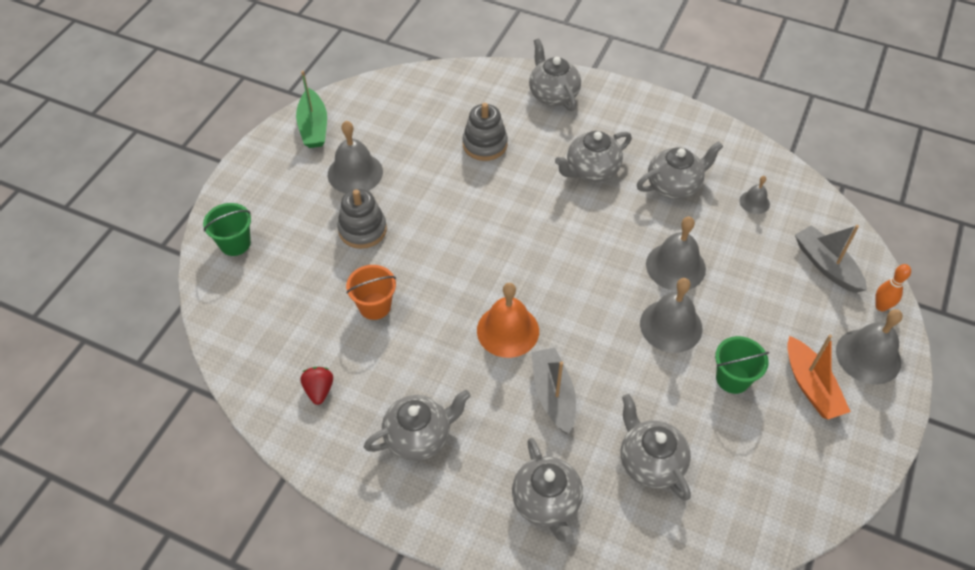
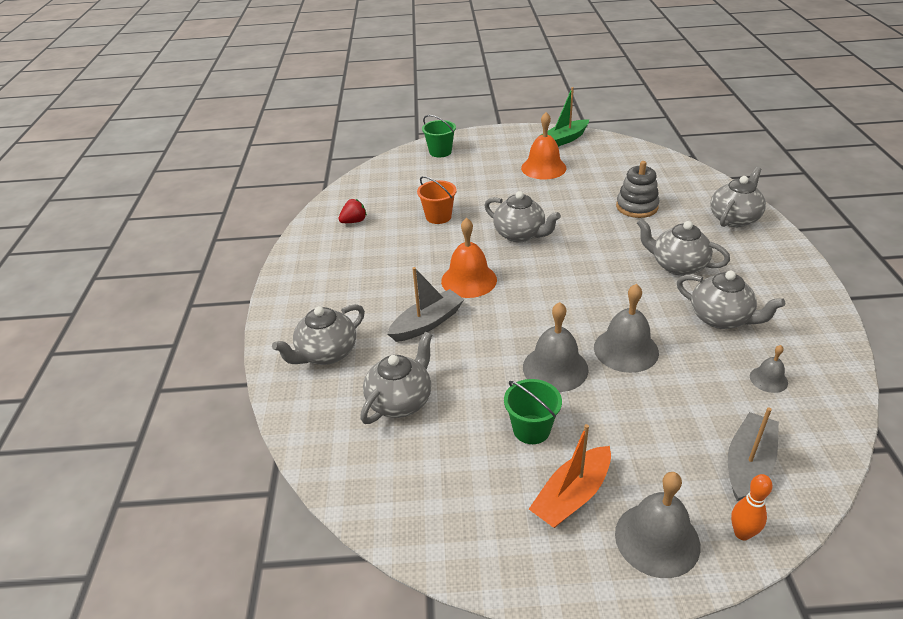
camera: 65 degrees right, 15 degrees down
grey bell [328,121,383,194] -> orange bell [521,112,567,179]
grey stacking toy [337,189,387,249] -> none
grey teapot [364,390,471,461] -> grey teapot moved to [484,191,561,242]

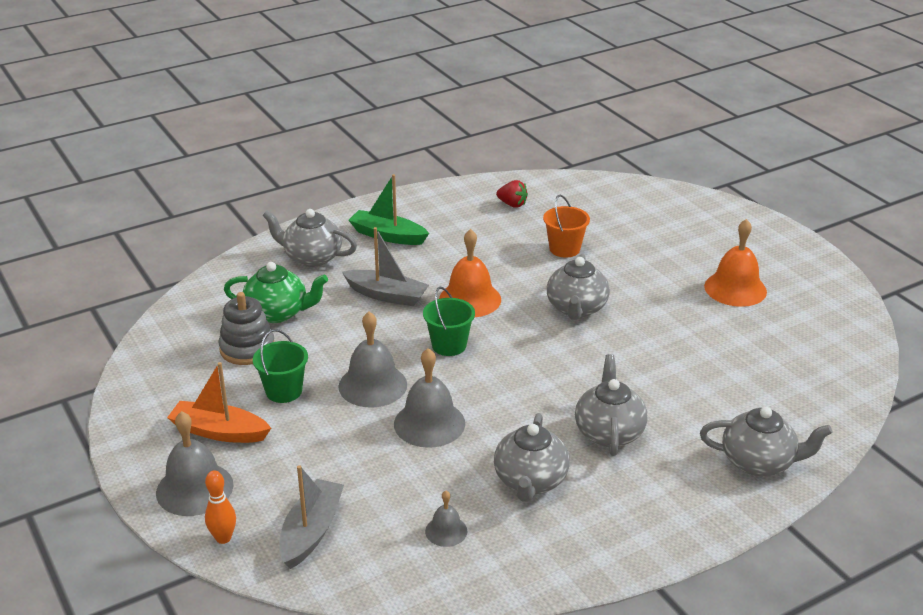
camera: 60 degrees right, 5 degrees down
grey teapot [360,332,432,424] -> green teapot [224,262,328,323]
green bucket [422,115,456,157] -> green bucket moved to [423,287,475,356]
green boat [541,87,589,147] -> green boat moved to [348,174,429,245]
grey stacking toy [616,161,659,218] -> grey stacking toy moved to [219,292,274,365]
grey boat [728,407,779,501] -> grey boat turned 75 degrees counterclockwise [279,465,344,569]

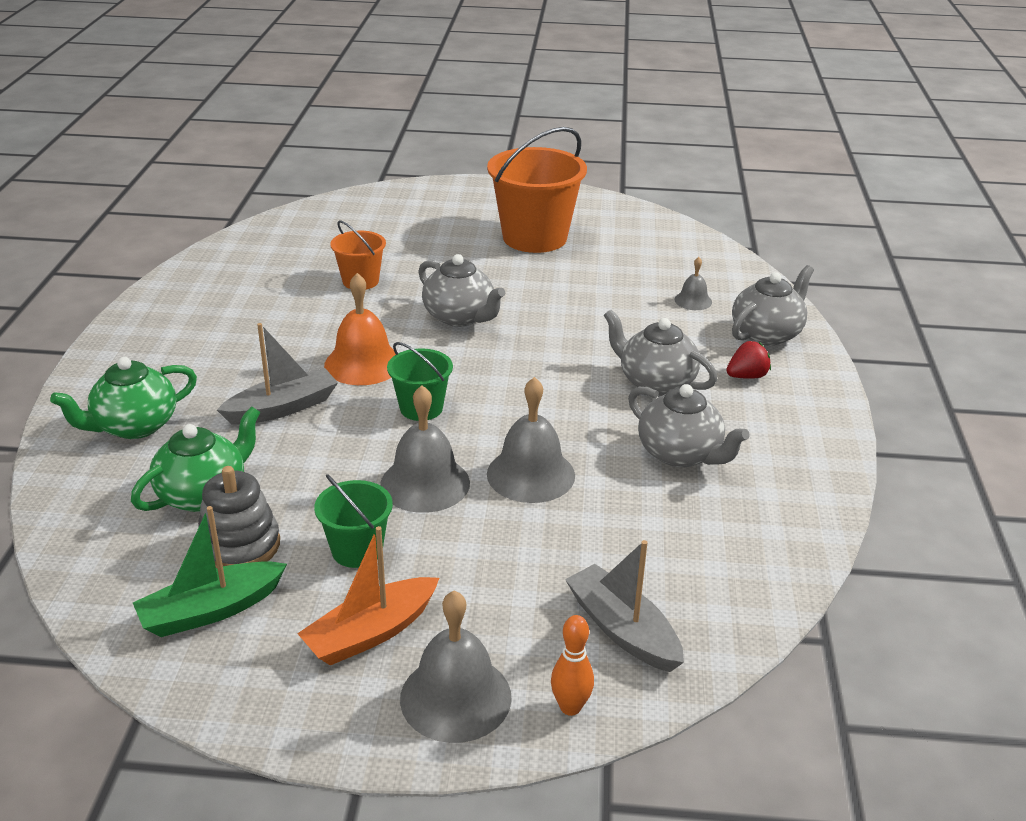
camera: 55 degrees left, 0 degrees up
grey teapot [262,209,357,267] -> green teapot [50,357,197,439]
green boat [348,174,429,245] -> green boat moved to [133,506,287,637]
grey bell [425,491,467,547] -> grey bell moved to [675,257,712,310]
red strawberry [496,180,528,208] -> red strawberry moved to [726,341,771,379]
orange bell [704,219,767,307] -> orange bucket [487,127,587,253]

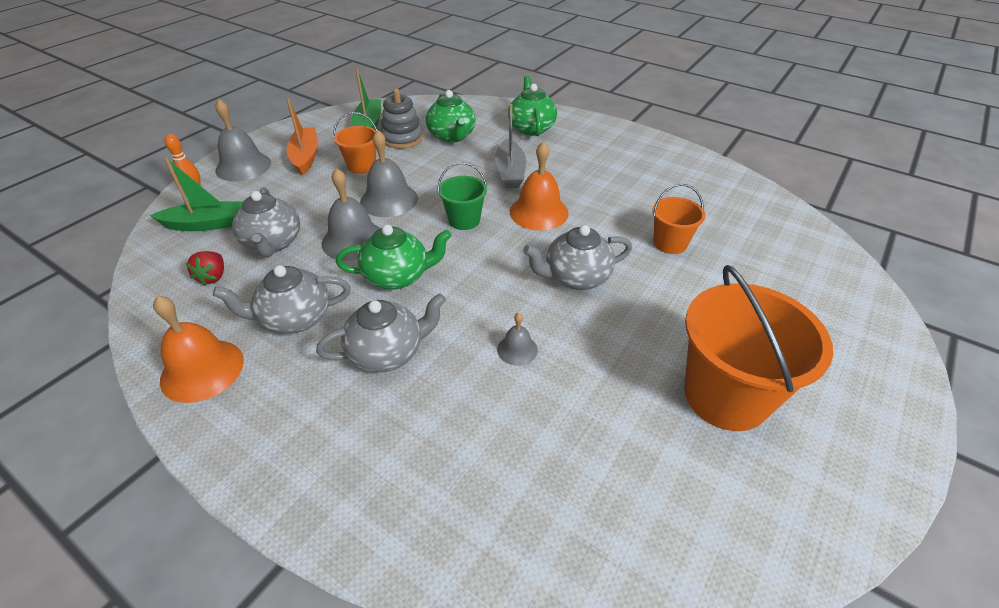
camera: 120 degrees right, 10 degrees up
green bucket [314,474,393,568] -> orange bucket [333,112,377,174]
grey boat [565,540,684,672] -> green boat [150,158,243,231]
grey bell [675,257,712,310] -> grey bell moved to [497,313,538,366]
red strawberry [726,341,771,379] -> red strawberry moved to [186,251,224,285]
grey teapot [732,265,814,346] -> grey teapot moved to [232,187,300,257]
none -> orange bell [153,296,244,403]
none -> green teapot [336,225,451,290]

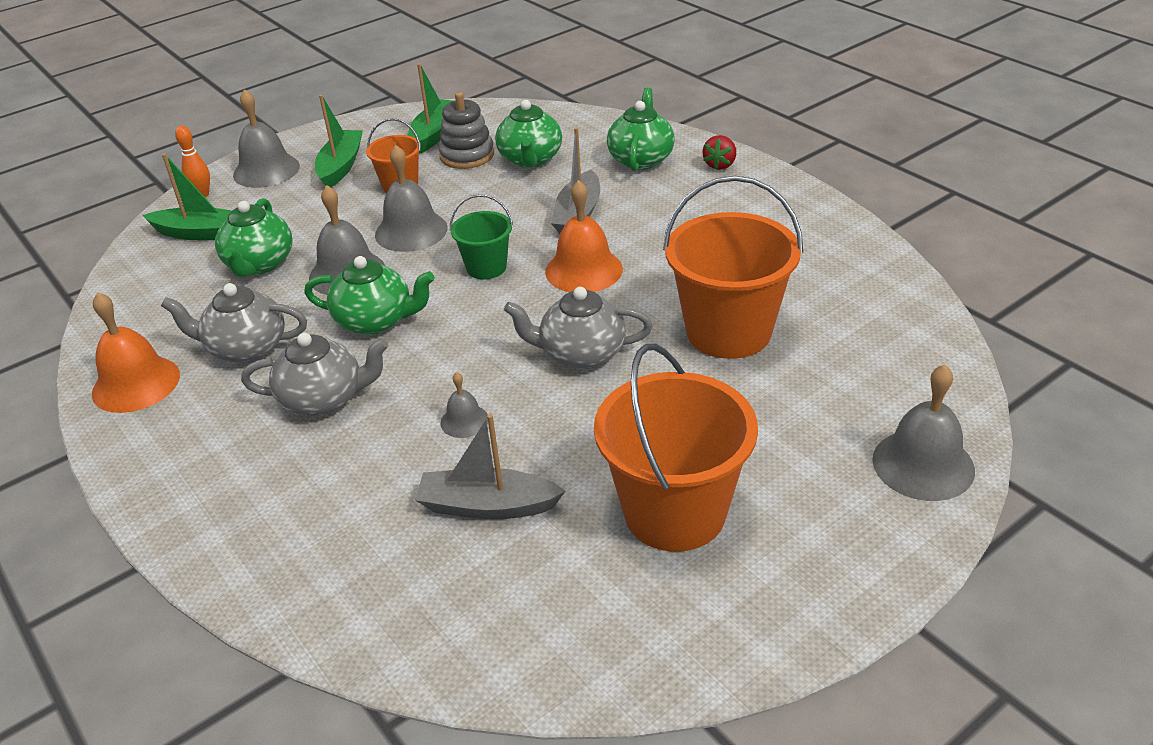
camera: 20 degrees right, 5 degrees down
red strawberry [186,251,224,285] -> red strawberry moved to [702,135,736,170]
grey teapot [232,187,300,257] -> green teapot [215,198,293,277]
orange boat [286,98,318,175] -> green boat [315,95,363,187]
orange bucket [652,184,706,254] -> orange bucket [663,176,803,359], size x1.91
none -> grey boat [415,414,565,519]
none -> grey bell [872,364,975,501]

